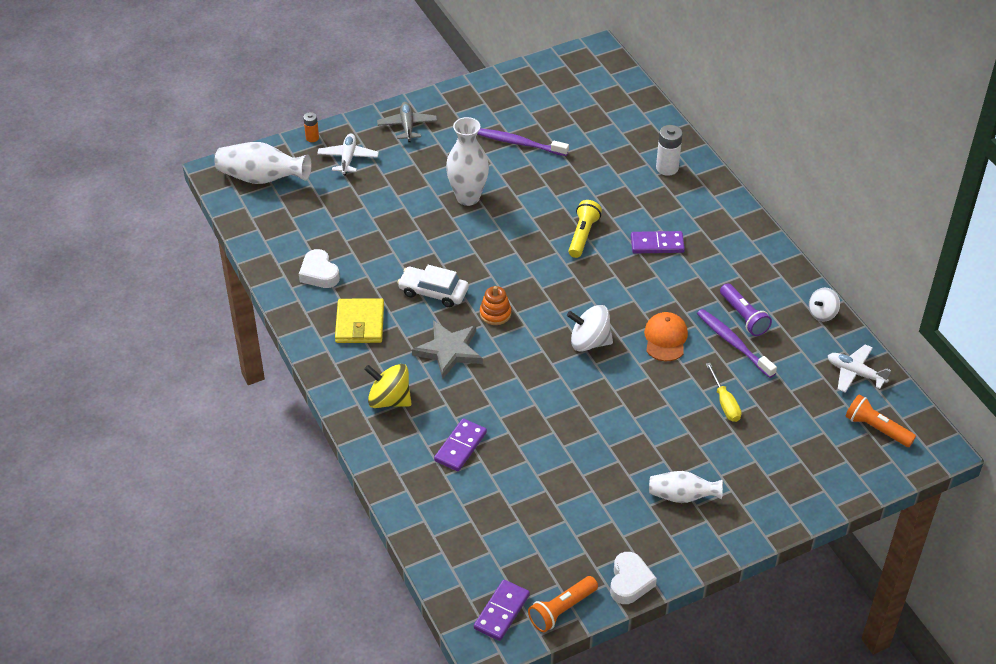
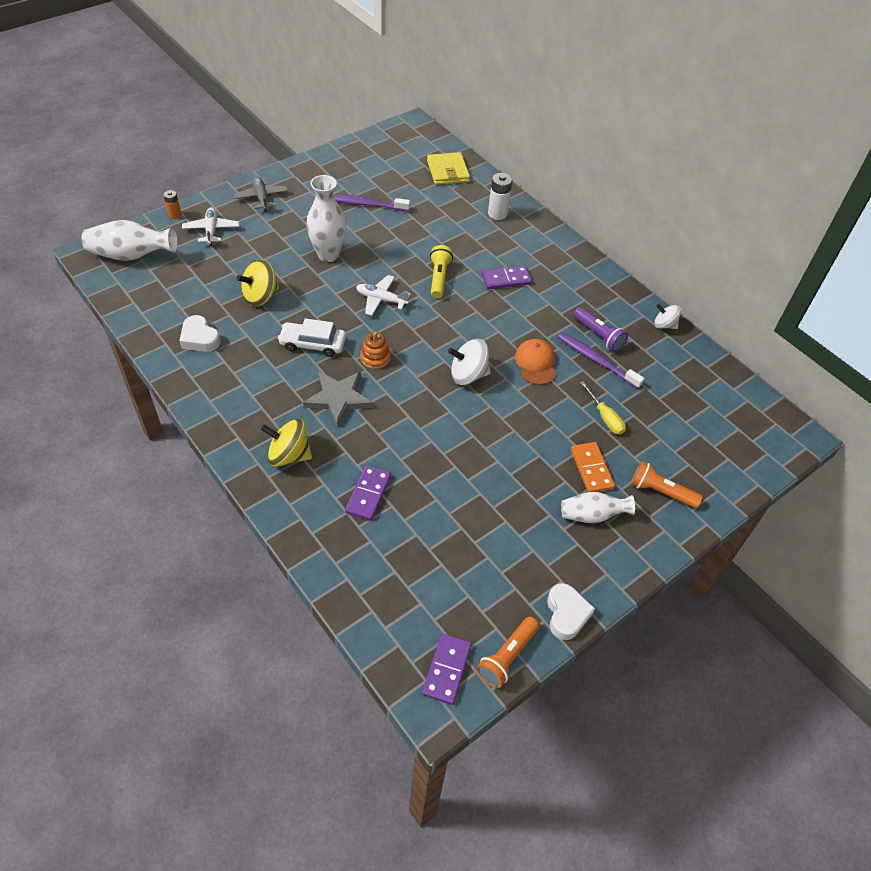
camera: 15 degrees left, 5 degrees up
yellow wallet [335,298,384,343] -> yellow wallet moved to [427,152,470,185]
white spinning top [809,288,840,322] -> white spinning top turned 75 degrees clockwise [654,304,681,329]
white plane [828,344,891,393] -> white plane moved to [356,275,410,316]
orange flashlight [845,394,916,447] -> orange flashlight moved to [631,461,703,508]
none -> yellow spinning top [236,259,279,306]
none -> orange domino [571,442,615,492]

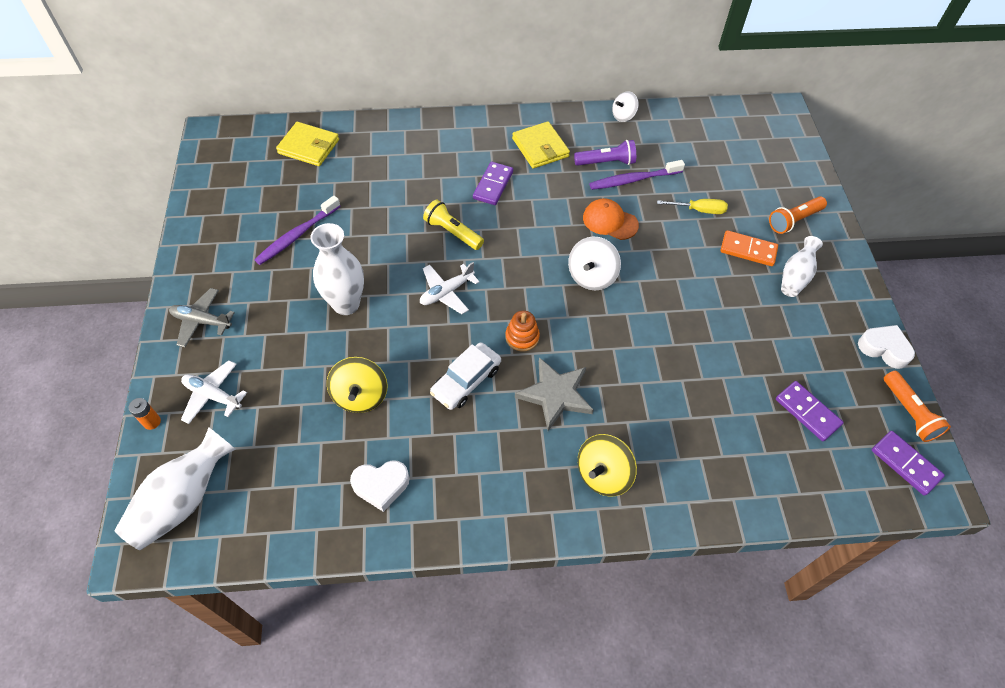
camera: 55 degrees left, 5 degrees up
purple domino [345,465,391,521] -> purple domino moved to [776,381,844,441]
white battery [488,173,512,220] -> none
none -> yellow wallet [512,122,570,168]

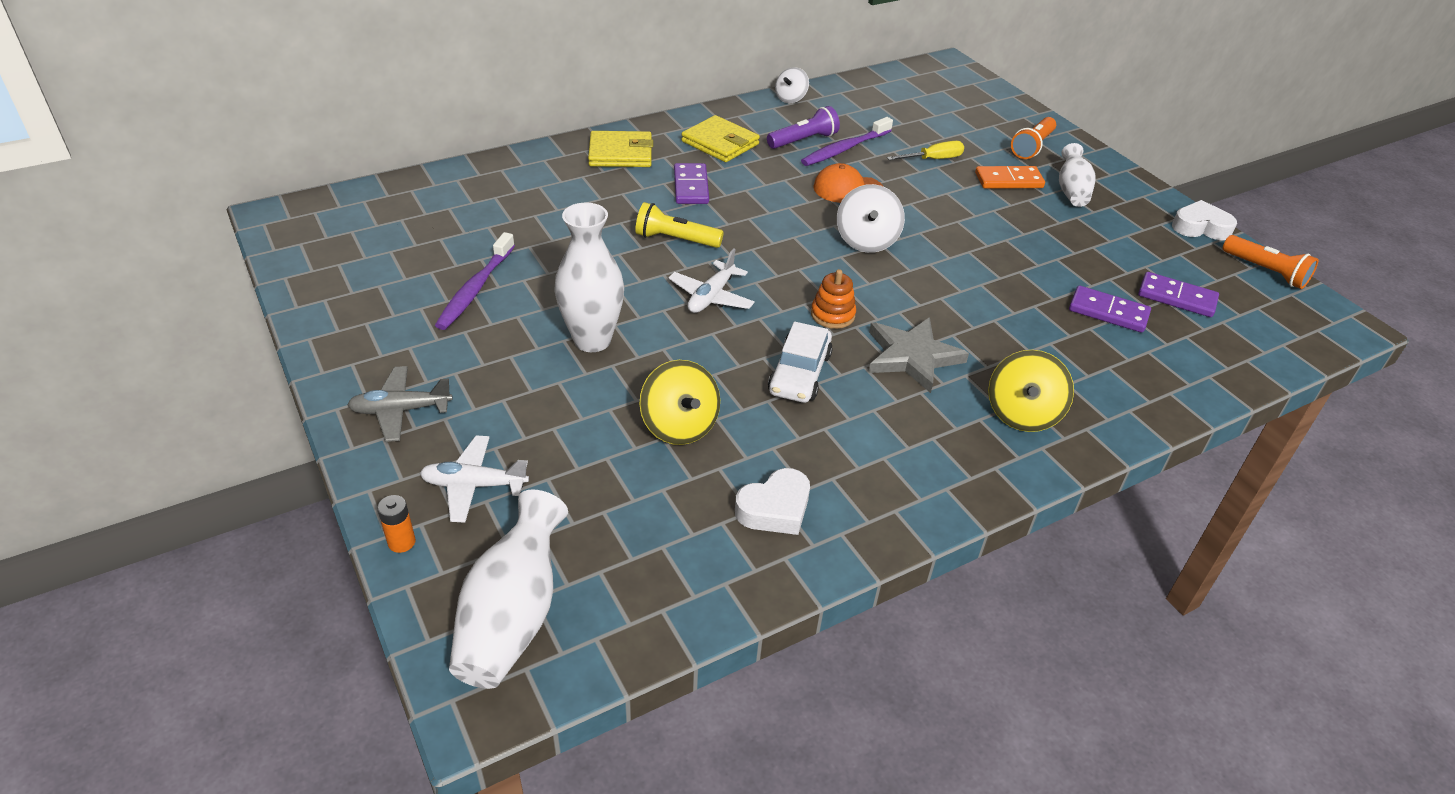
camera: 25 degrees left, 15 degrees down
yellow wallet [276,122,339,166] -> yellow wallet moved to [588,131,653,167]
purple domino [872,431,945,496] -> purple domino moved to [1069,286,1151,333]

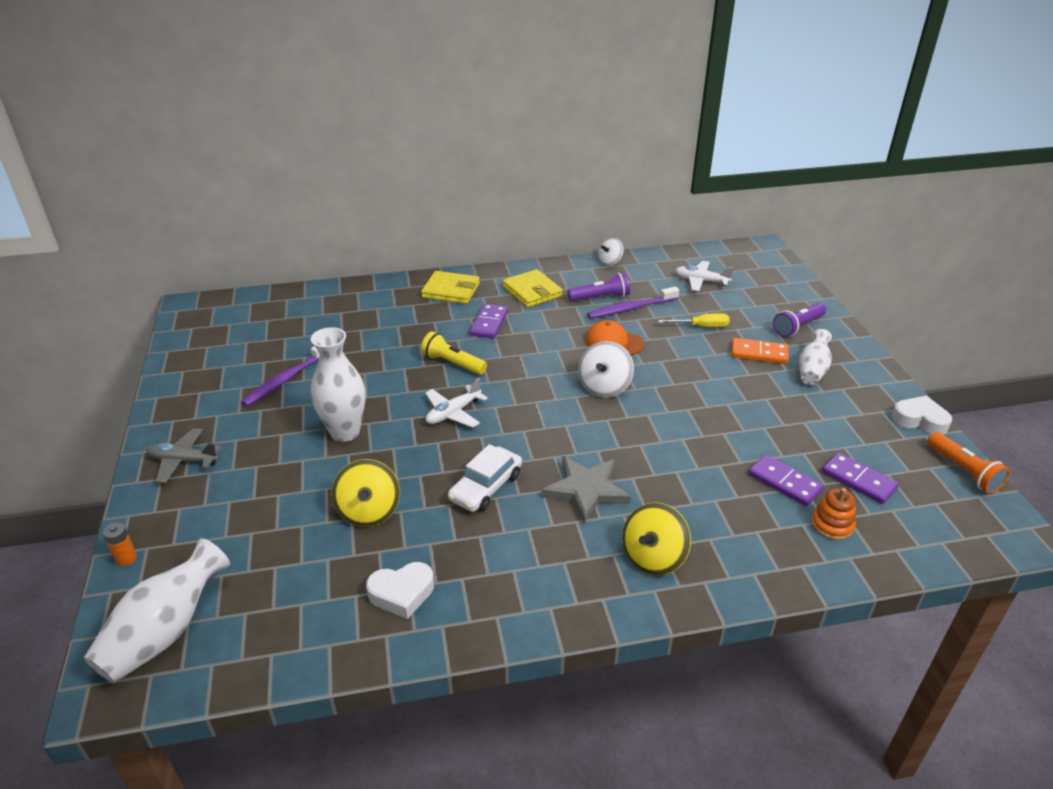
camera: 20 degrees right, 5 degrees down
white plane [420,436,529,523] -> white plane moved to [675,261,733,291]
orange stacking toy [811,269,856,329] -> orange stacking toy moved to [811,488,856,540]
orange flashlight [1011,117,1056,159] -> purple flashlight [773,303,826,337]

